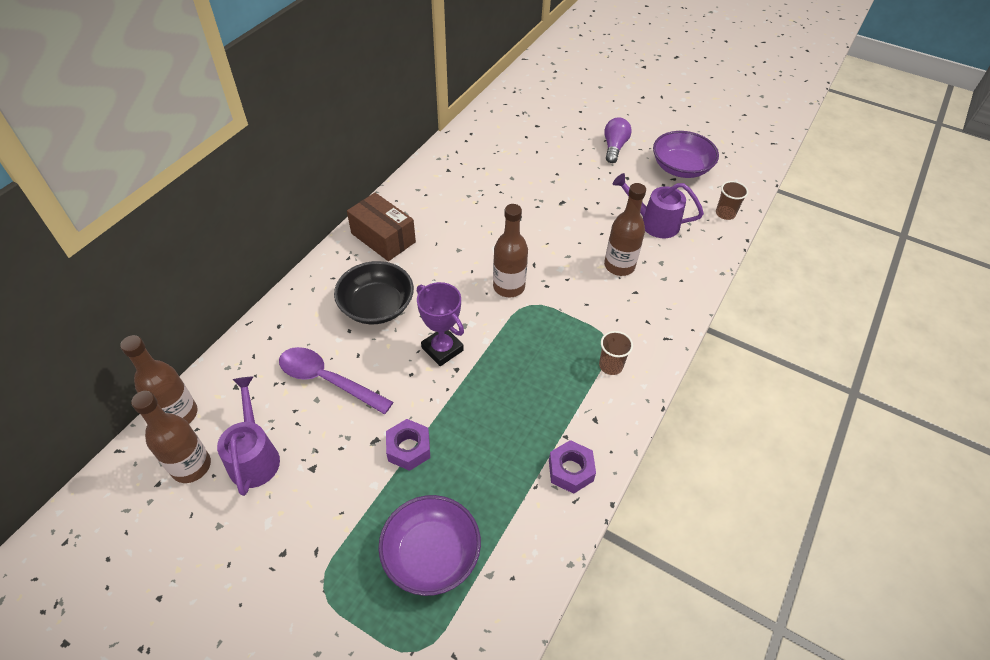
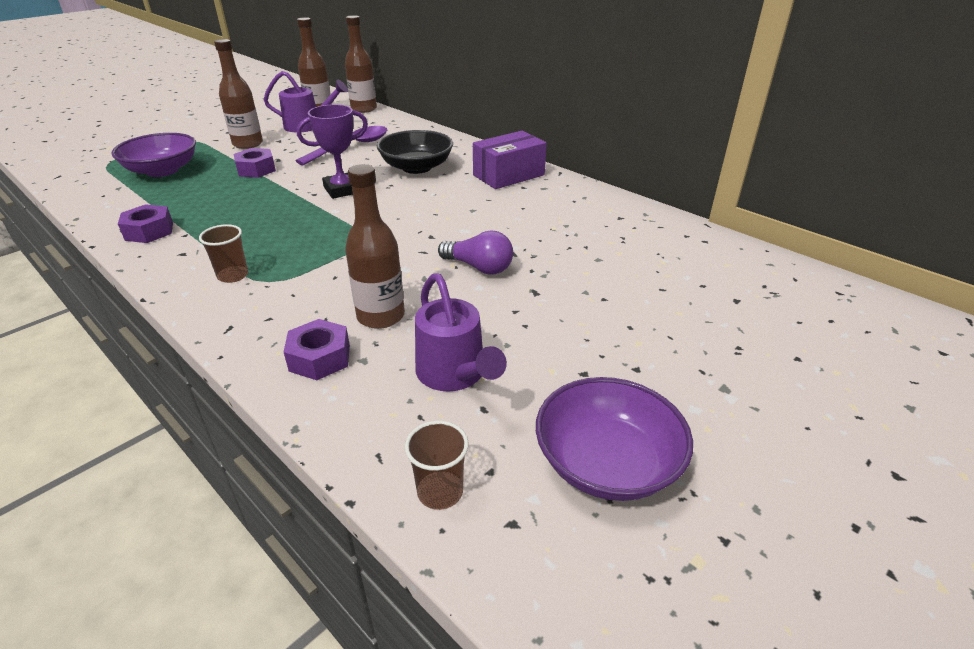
camera: 105 degrees right, 15 degrees down
brown box [347,193,416,261] -> purple box [473,130,547,189]
brown bottle [493,204,528,297] -> brown bottle moved to [214,39,263,149]
purple light bulb [604,117,632,163] -> purple light bulb moved to [438,230,513,275]
purple watering can [613,173,704,238] -> purple watering can turned 120 degrees clockwise [415,273,507,392]
none -> purple nut [284,319,350,380]

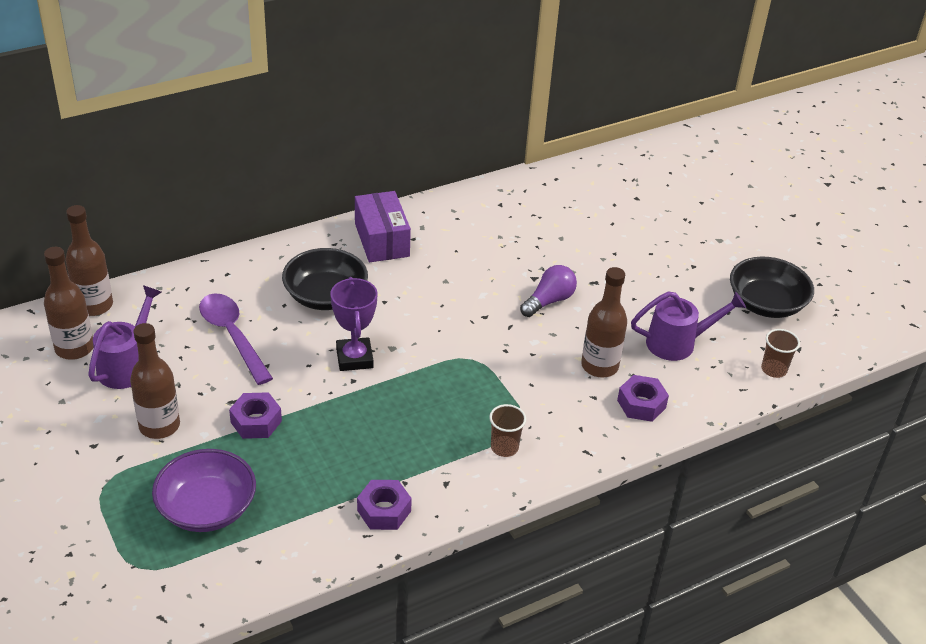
camera: 75 degrees left, 5 degrees up
purple bowl [536,377,693,501] -> black bowl [730,257,814,318]

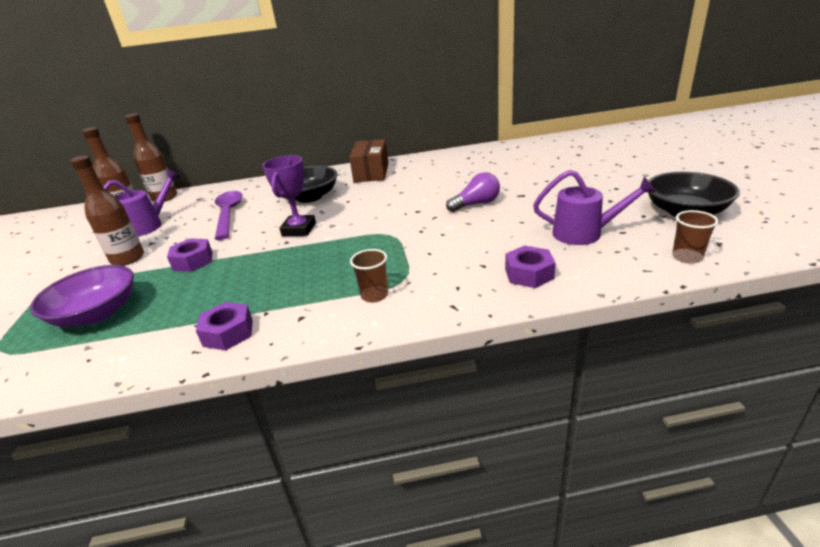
camera: 25 degrees right, 10 degrees down
purple box [355,191,411,262] -> brown box [349,139,388,182]
brown bottle [581,267,627,378] -> none

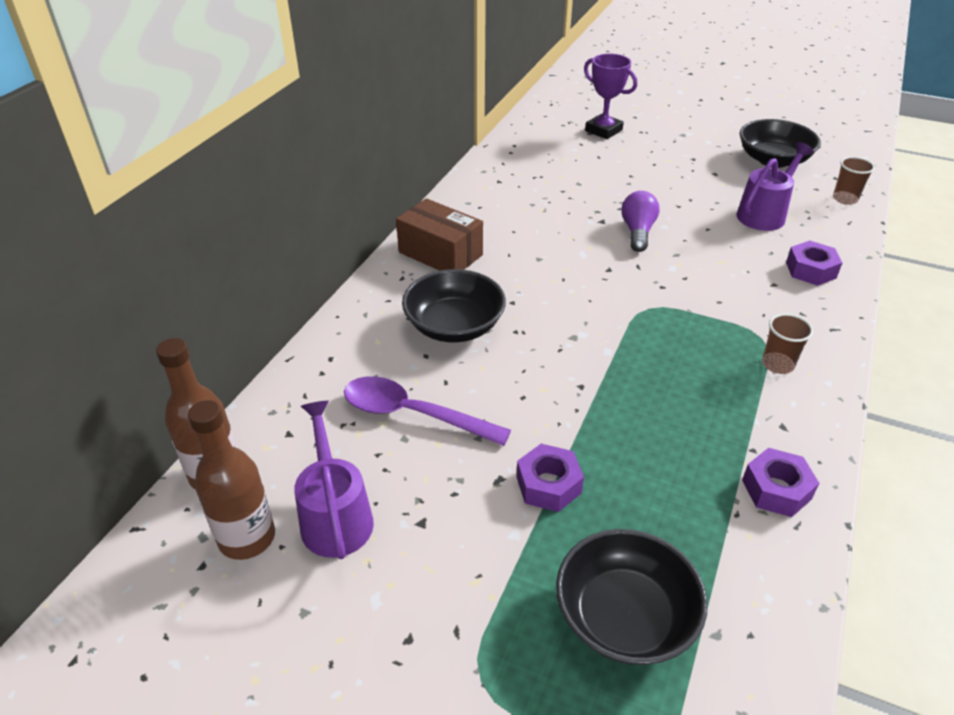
camera: 60 degrees left, 10 degrees up
purple bowl [30,265,134,327] -> black bowl [556,529,708,665]
brown bottle [70,155,144,266] -> none
purple trophy [262,155,316,236] -> purple trophy moved to [584,54,637,139]

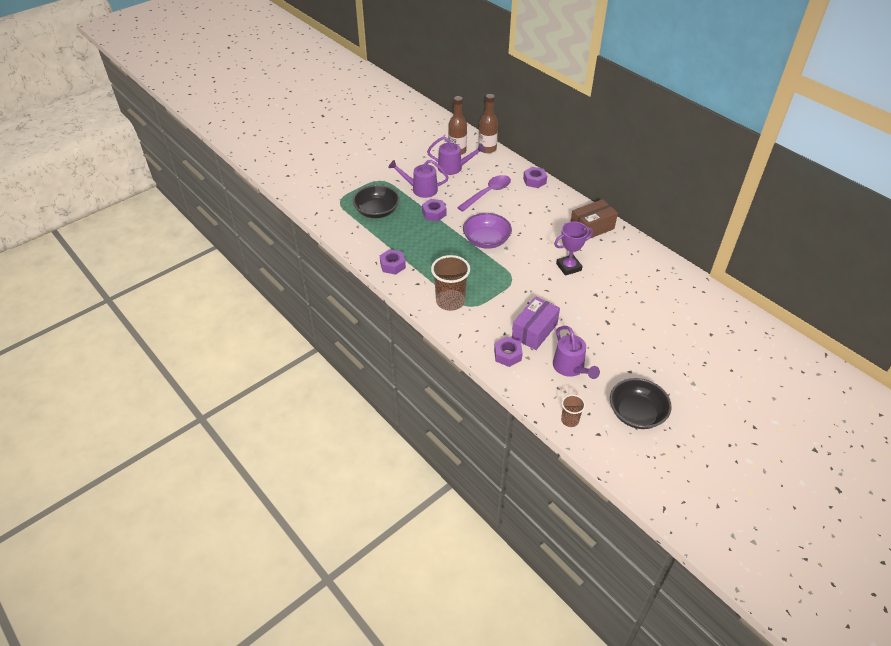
camera: 115 degrees right, 5 degrees up
black bowl [402,269,506,342] -> none
purple trophy [584,54,637,139] -> purple trophy moved to [554,221,593,276]
purple light bulb [621,191,660,252] -> none
brown cup [762,313,813,374] -> brown cup [431,255,470,311], size x1.87
none -> purple watering can [388,160,449,198]
none -> purple bowl [463,213,512,249]
none -> purple box [512,296,560,350]
none -> purple nut [523,167,547,188]

